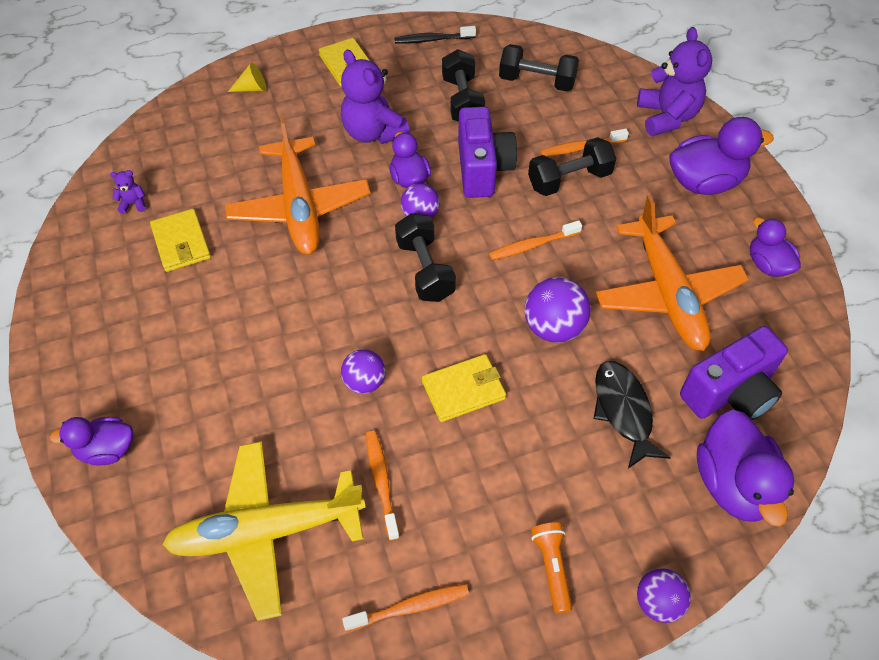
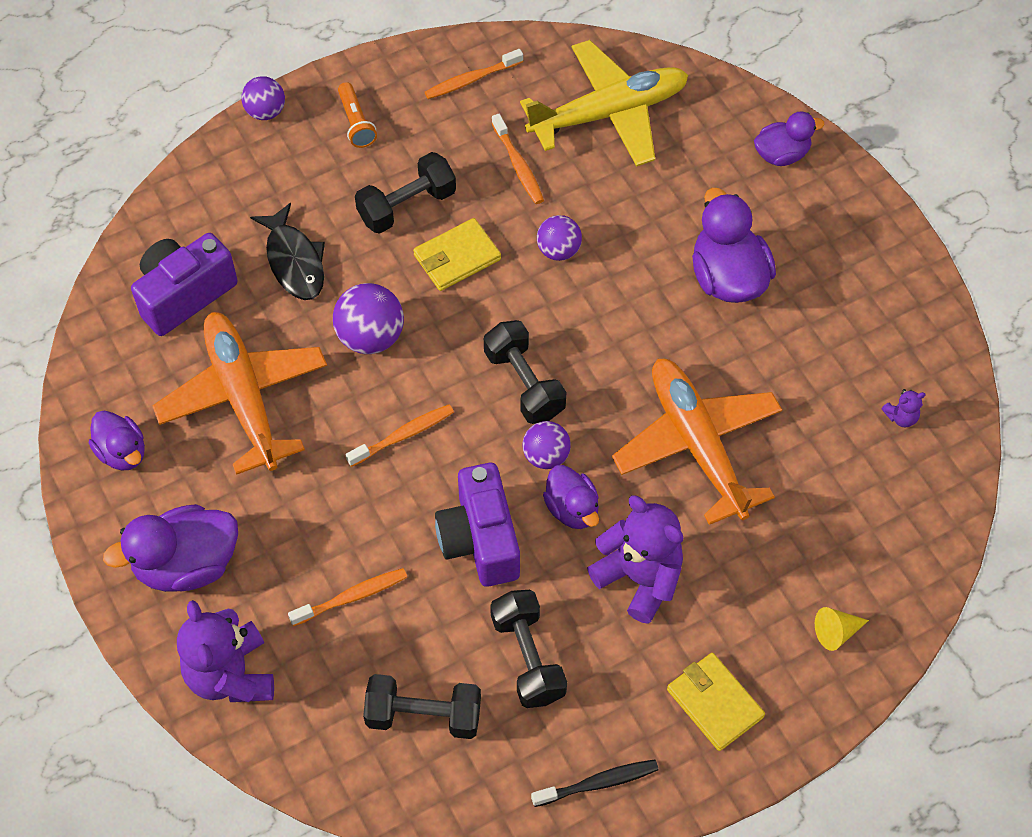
camera: 170 degrees right, 5 degrees up
yellow wallet [150,209,211,272] -> none
black dumbbell [528,137,616,196] -> black dumbbell moved to [355,152,456,234]
purple duck [697,410,794,527] -> purple duck moved to [692,188,776,303]

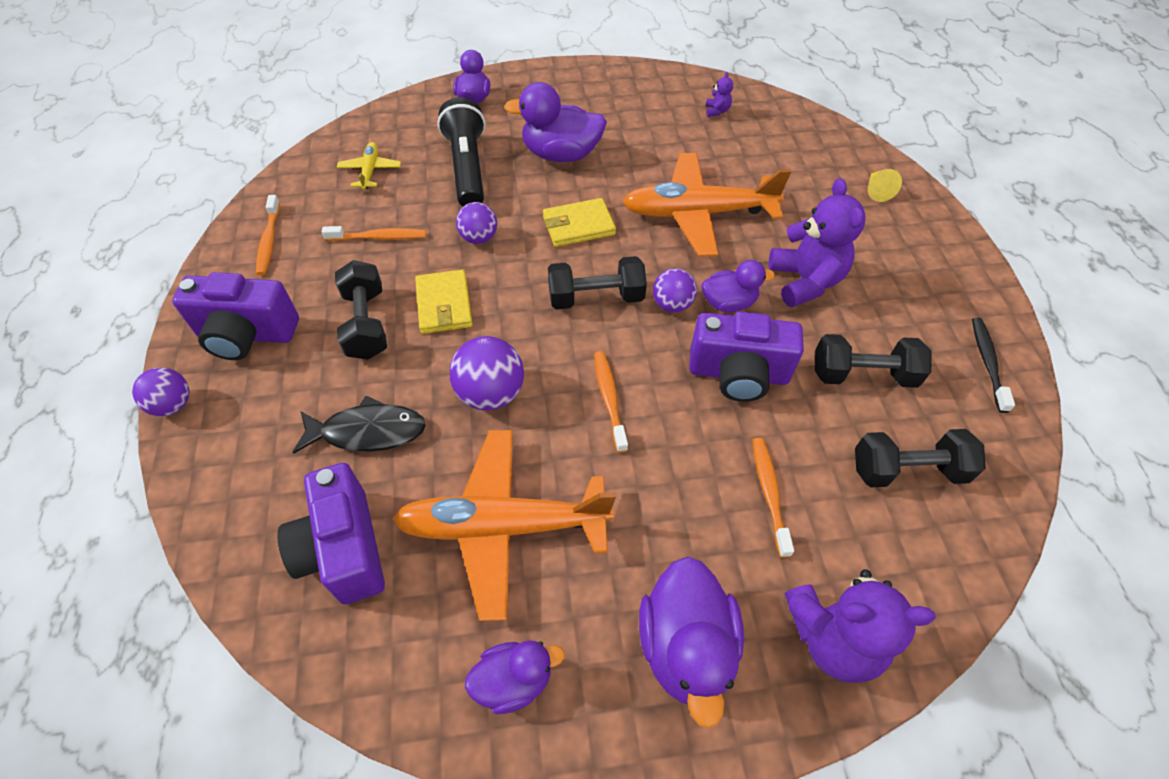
camera: 70 degrees left, 5 degrees down
orange flashlight [338,82,377,148] -> purple camera [172,272,299,360]
black dumbbell [363,674,481,739] -> black dumbbell turned 60 degrees clockwise [855,429,986,487]
yellow plane [520,40,688,167] -> yellow plane [337,142,401,190], size x0.45
purple teddy bear [587,495,683,624] -> purple teddy bear turned 105 degrees clockwise [768,178,866,307]
yellow wallet [667,653,765,751] -> yellow wallet moved to [543,198,616,247]
none -> black flashlight [437,97,485,207]

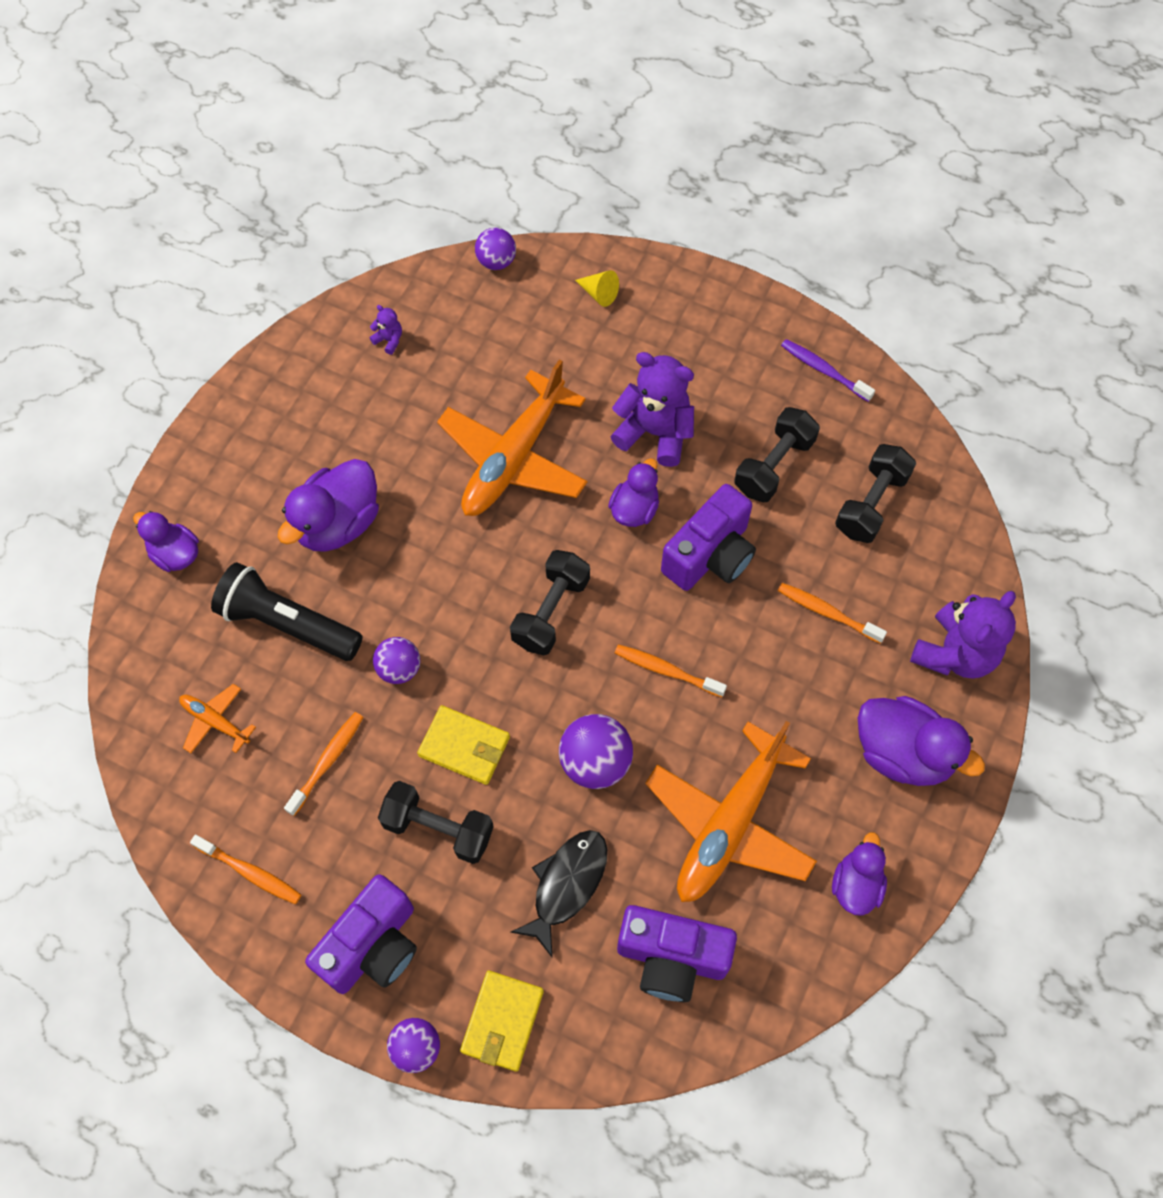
camera: 55 degrees left, 10 degrees up
yellow plane [337,142,401,190] -> orange plane [179,684,256,753]
yellow wallet [543,198,616,247] -> yellow wallet moved to [460,970,544,1072]
purple ball [653,268,697,313] -> purple ball moved to [475,228,516,270]
black toothbrush [972,318,1015,413] -> purple toothbrush [781,339,875,402]

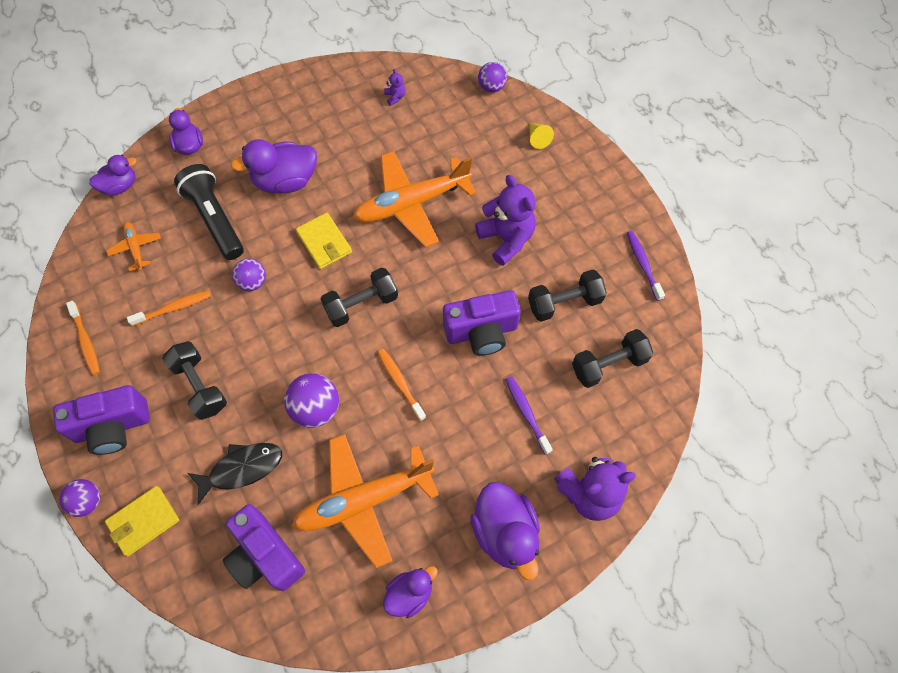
camera: 35 degrees right, 0 degrees up
yellow wallet [417,705,510,785] -> yellow wallet moved to [296,213,352,269]
purple duck [608,458,659,527] -> purple duck moved to [89,155,137,196]
orange toothbrush [778,583,887,643] -> purple toothbrush [505,376,553,455]

